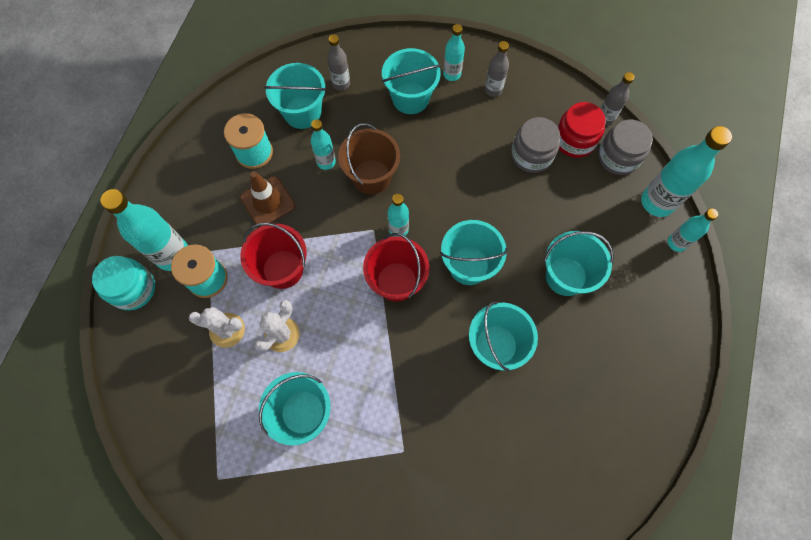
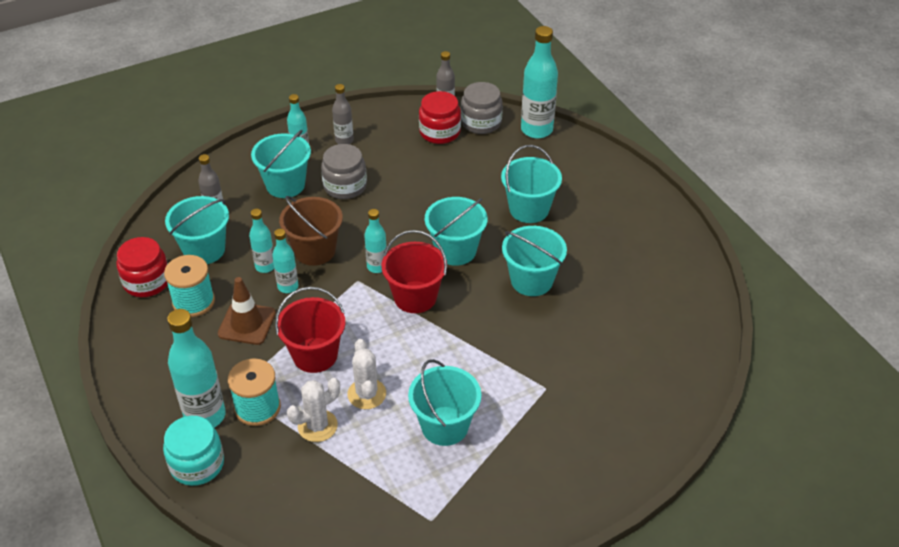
camera: 45 degrees left, 25 degrees down
grey jar [511,117,560,173] -> grey jar moved to [321,144,367,199]
turquoise bottle [668,208,718,252] -> turquoise bottle moved to [272,229,299,293]
none -> red jar [116,237,168,297]

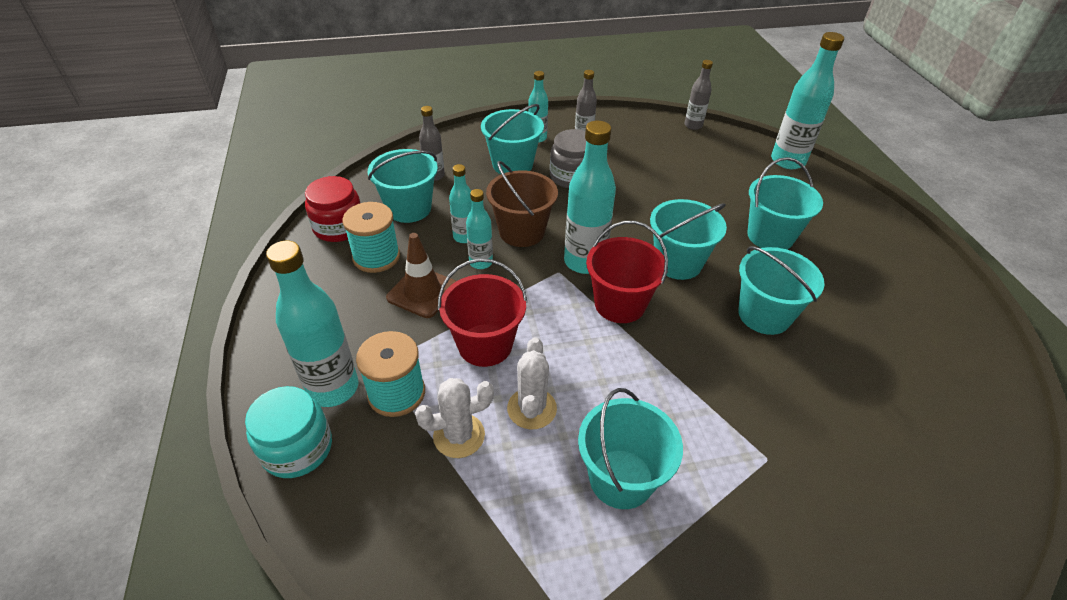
camera: 15 degrees right, 0 degrees up
turquoise bottle [364,209,387,273] -> turquoise bottle [564,121,616,274], size x1.77
red jar [419,91,461,144] -> none
grey jar [461,82,503,134] -> none

